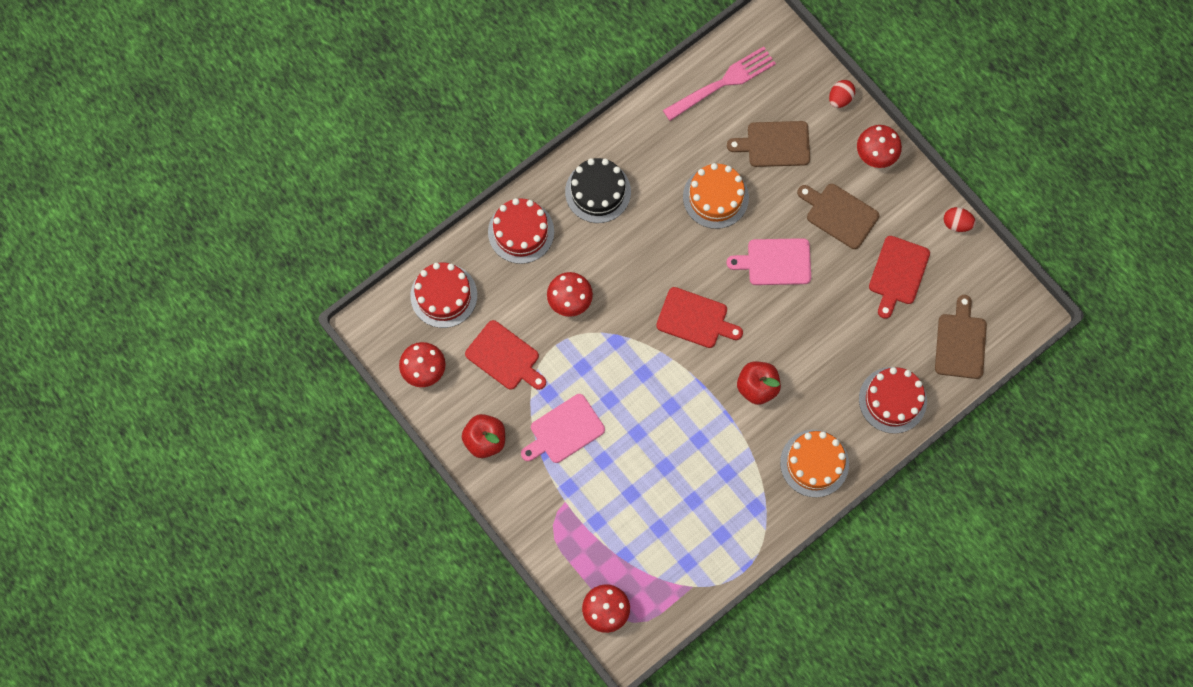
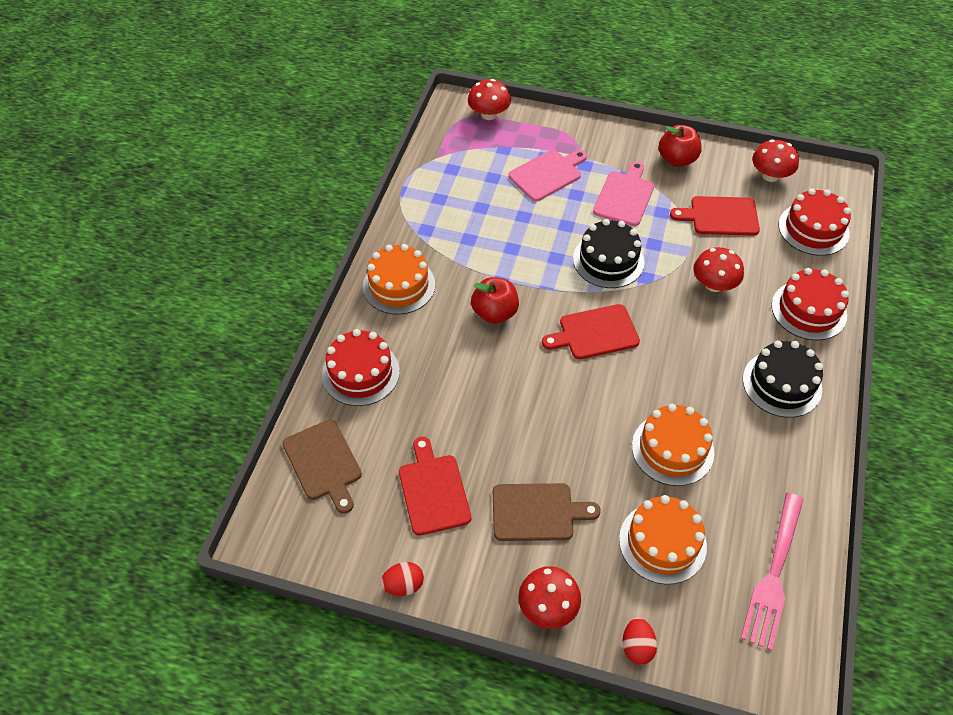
camera: 145 degrees right, 20 degrees down
pink cutting board [726,238,811,285] -> pink cutting board moved to [508,150,587,201]
brown cutting board [727,121,810,167] -> orange cake [619,495,707,584]
none -> black cake [573,219,645,288]

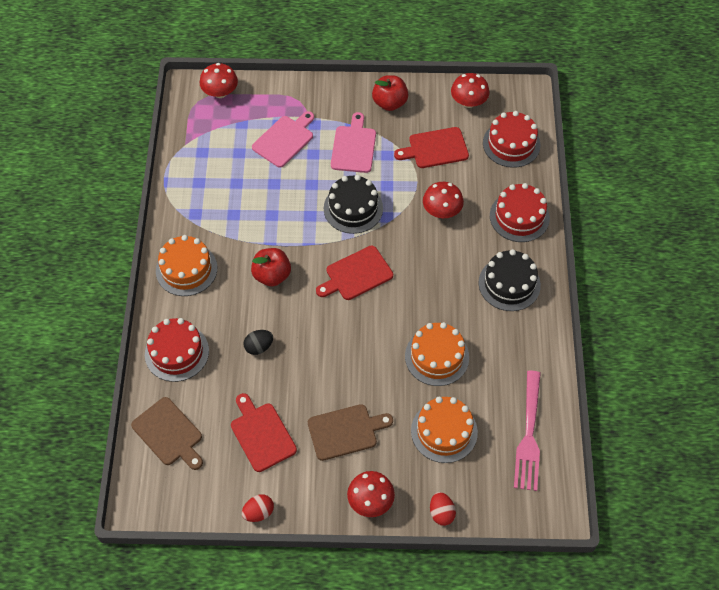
camera: 15 degrees left, 5 degrees up
none -> black egg [244,330,273,355]

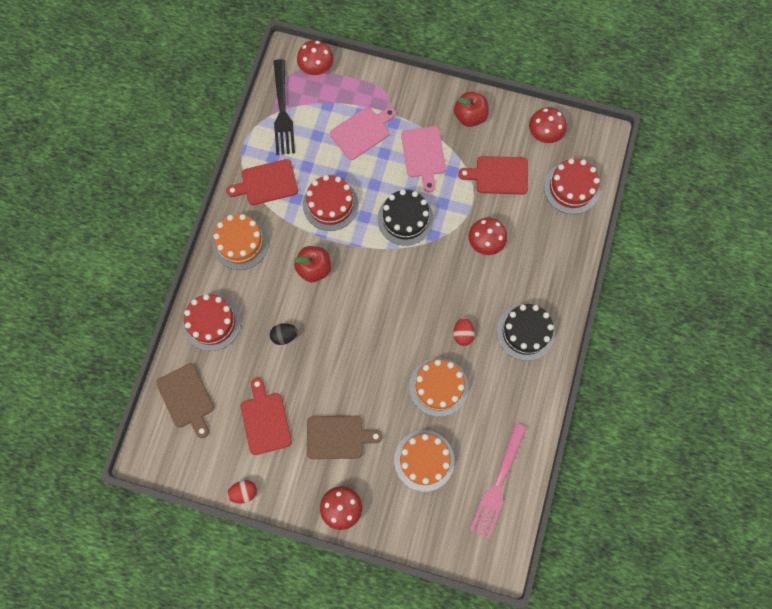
camera: 15 degrees right, 15 degrees up
red cutting board [316,246,393,300] -> red cutting board moved to [226,159,298,205]
pink cutting board [331,112,376,173] -> pink cutting board turned 150 degrees clockwise [401,126,446,192]
red egg [430,492,456,526] -> red egg moved to [453,318,475,346]
red cake [490,183,550,242] -> red cake moved to [303,175,359,231]
none -> black fork [273,59,295,155]

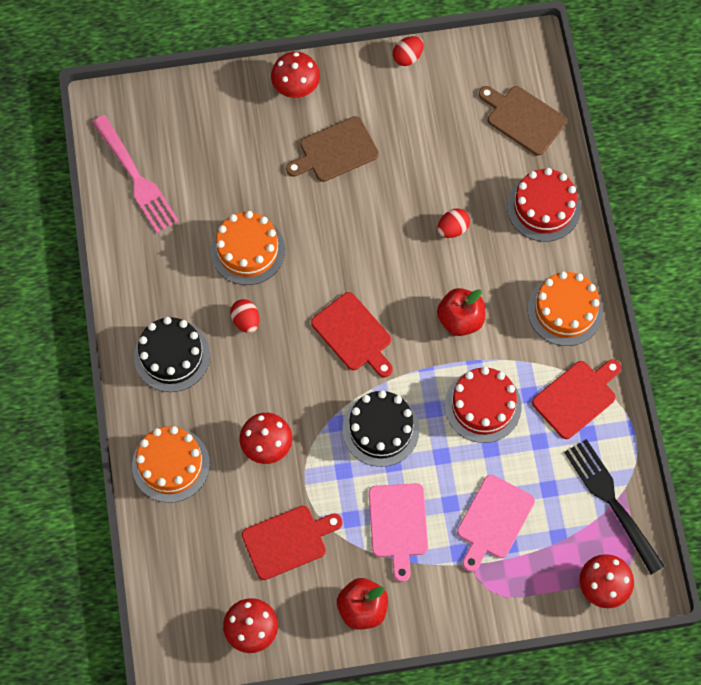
camera: 155 degrees right, 5 degrees down
red cutting board [241,378,292,455] -> red cutting board moved to [311,292,393,377]
black egg [270,323,298,345] -> red egg [437,208,470,238]
orange cake [394,430,455,492] -> orange cake moved to [132,426,210,503]
pink cutting board [401,126,446,192] -> pink cutting board turned 150 degrees counterclockwise [369,483,428,582]
pink fork [470,423,527,539] -> pink fork turned 150 degrees clockwise [92,115,179,233]
red cake [544,159,600,214] -> none

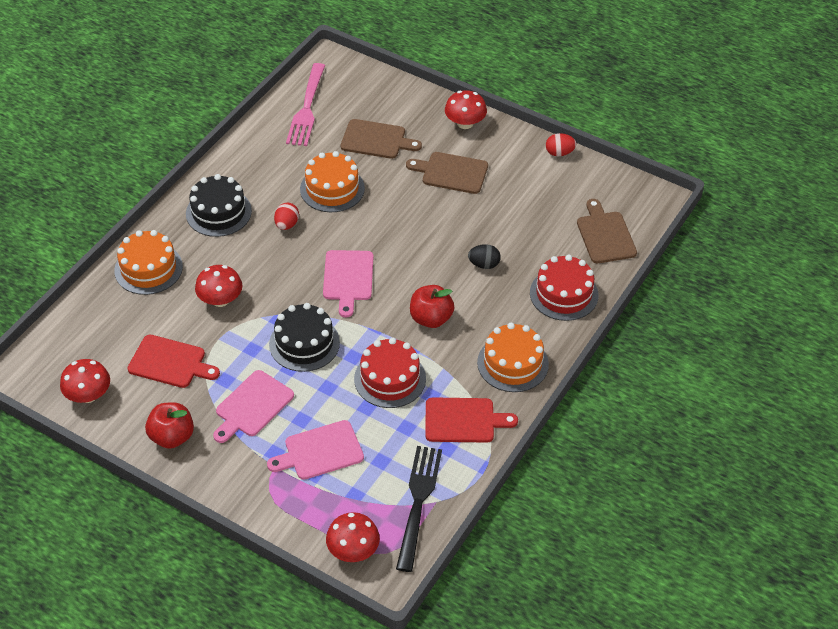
camera: 40 degrees right, 20 degrees down
red cutting board [311,292,393,377] -> pink cutting board [323,250,373,318]
red egg [437,208,470,238] -> black egg [468,244,501,269]
none -> brown cutting board [341,119,422,159]

